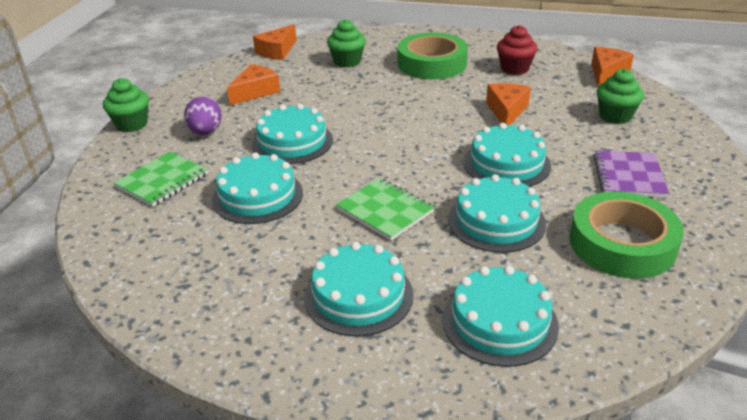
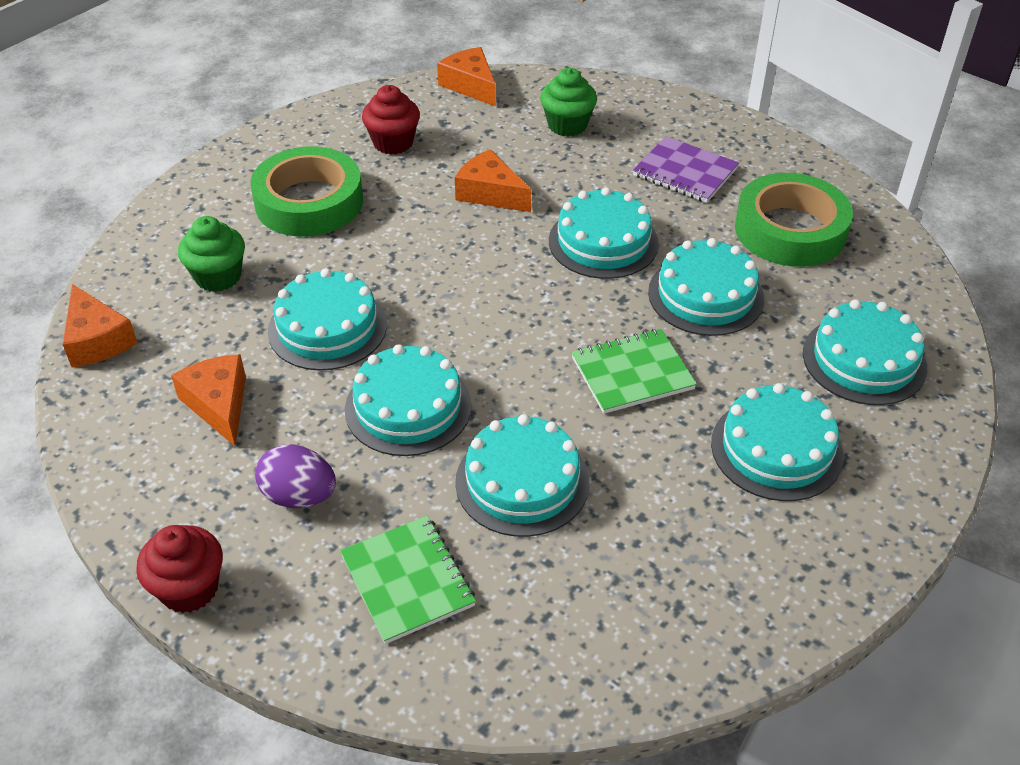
camera: 65 degrees left, 10 degrees up
green cupcake [103,78,149,132] -> red cupcake [136,525,223,613]
none -> turquoise cake [268,268,387,371]

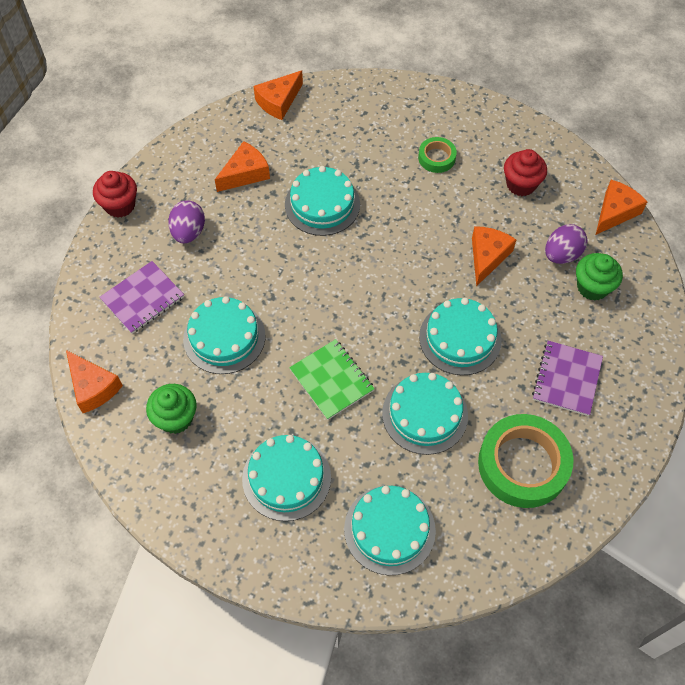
camera: 75 degrees right, 15 degrees up
green cupcake [178,216,245,292] -> green cupcake moved to [146,384,197,434]
green tape [250,146,363,237] -> green tape [418,137,457,173], size x0.50
green notebook [340,516,476,644] -> purple notebook [100,261,184,334]
turquoise cake [345,344,472,456] -> none
none -> orange cheese [66,350,123,413]
none -> purple egg [545,224,588,264]

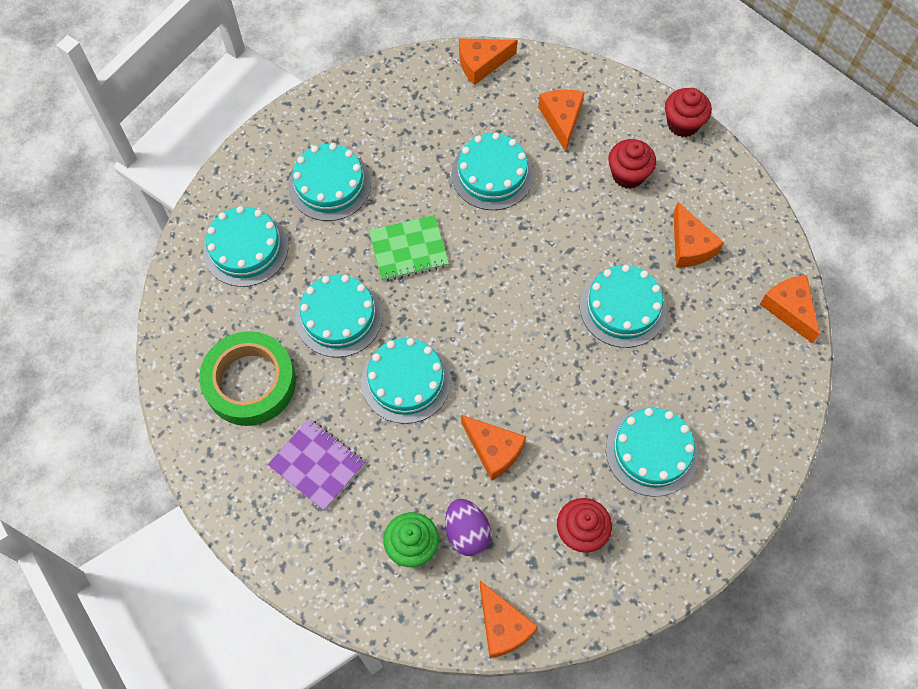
camera: 110 degrees right, 5 degrees up
purple notebook [100,261,184,334] -> orange cheese [538,90,585,152]
green cupcake [146,384,197,434] -> none
purple egg [168,201,205,243] -> red cupcake [608,139,656,189]
green tape [418,137,457,173] -> turquoise cake [606,408,698,497]

